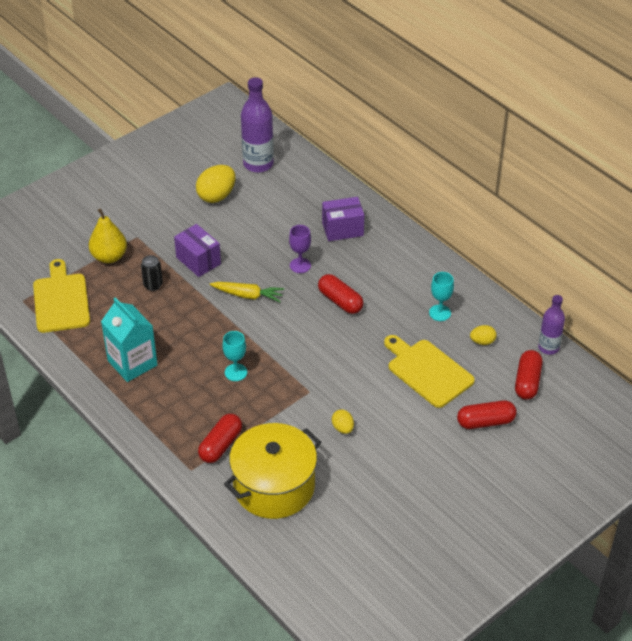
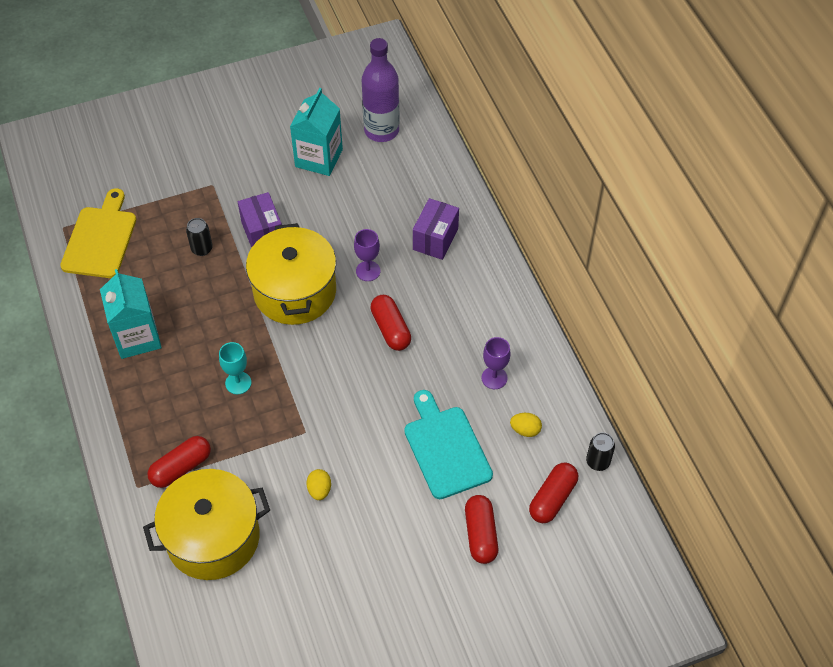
camera: 20 degrees right, 10 degrees up
yellow pear [88,208,127,263] -> none
yellow egg [196,165,235,203] -> turquoise carton [290,88,343,176]
yellow carrot [210,282,284,302] -> yellow pot [246,223,336,325]
purple box [322,197,364,241] -> purple box turned 75 degrees counterclockwise [413,198,459,260]
yellow cutting board [384,335,475,408] -> turquoise cutting board [404,390,493,499]
turquoise goblet [429,272,454,321] -> purple goblet [481,337,511,389]
red capsule [457,400,517,429] -> red capsule turned 75 degrees clockwise [465,495,498,564]
purple bottle [538,295,565,355] -> black can [586,432,615,471]

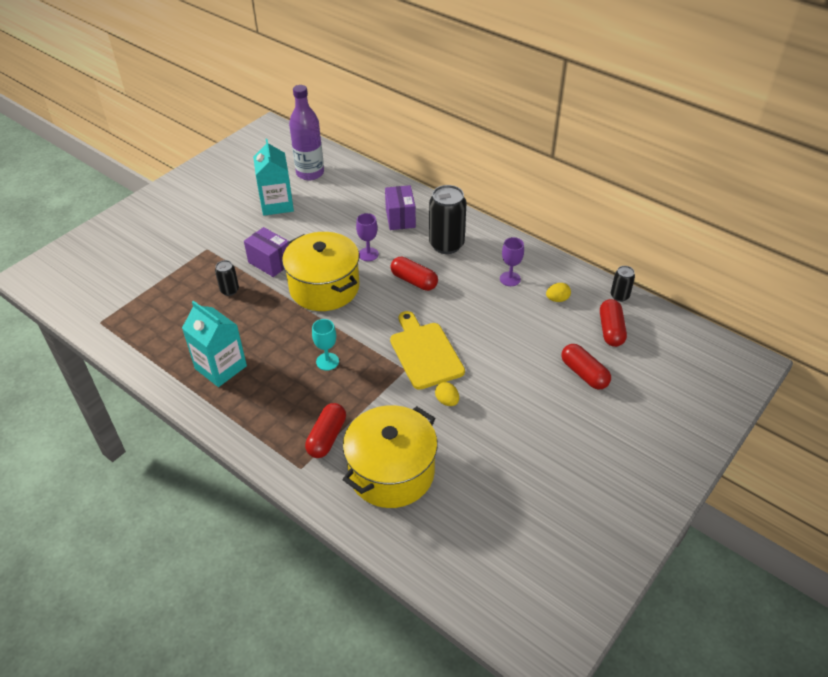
camera: 30 degrees left, 10 degrees down
yellow cutting board [60,188,136,278] -> yellow cutting board moved to [390,311,465,390]
turquoise cutting board [404,390,493,499] -> none
none -> black can [429,185,467,254]

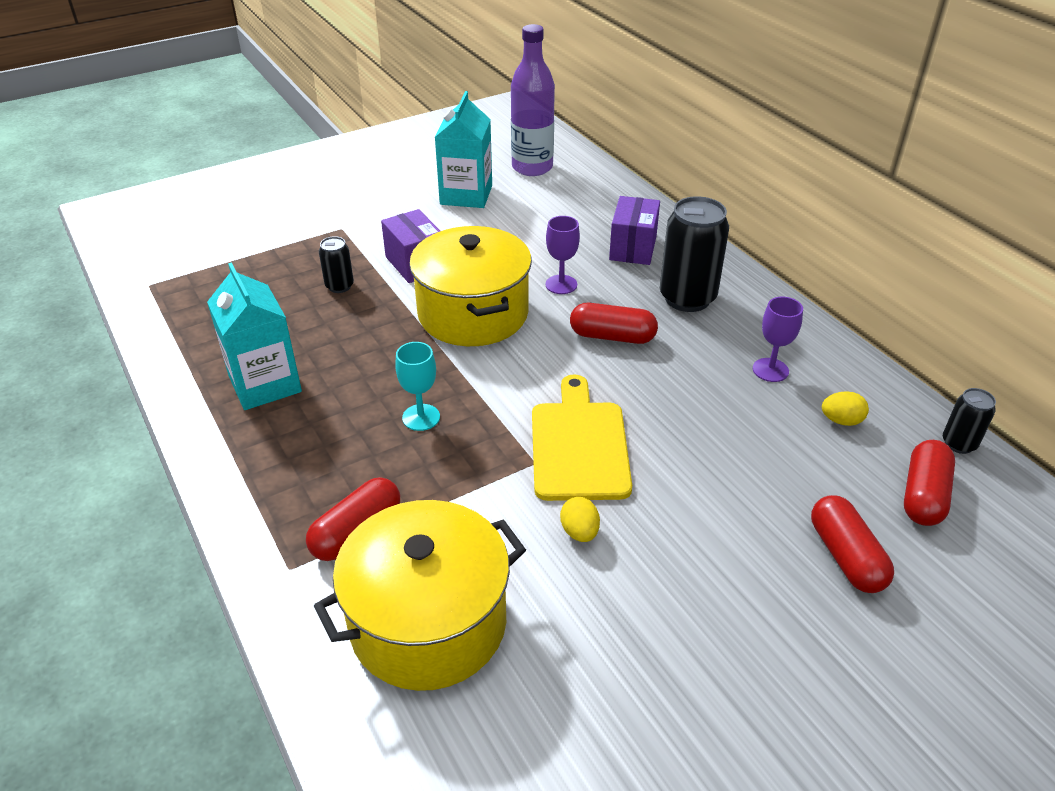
camera: 20 degrees right, 5 degrees down
red capsule [391,257,438,291] -> red capsule turned 45 degrees counterclockwise [570,303,658,344]

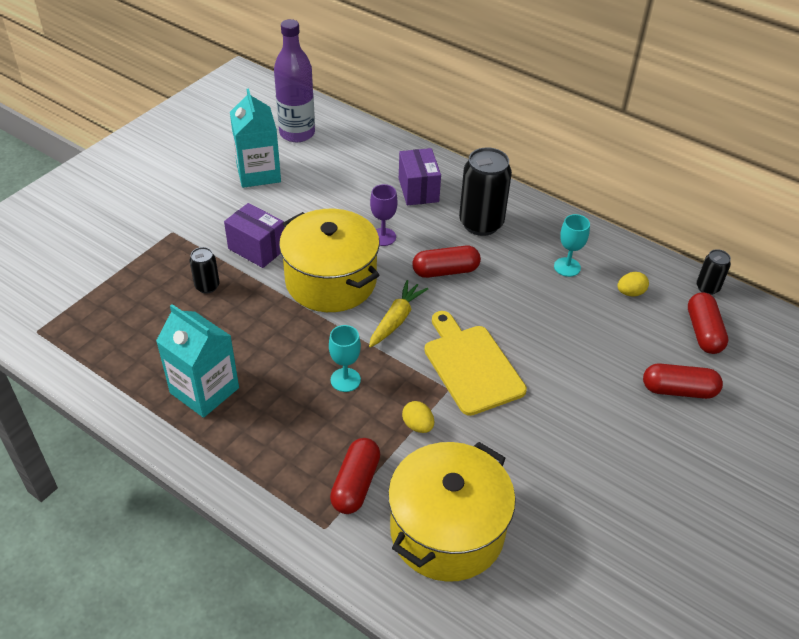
camera: 25 degrees left, 5 degrees up
yellow egg [560,497,600,542] -> yellow egg moved to [402,401,434,433]
purple goblet [753,297,803,382] -> turquoise goblet [554,214,590,277]
red capsule [811,495,894,593] -> red capsule turned 45 degrees counterclockwise [643,363,723,399]
none -> yellow carrot [369,280,428,347]

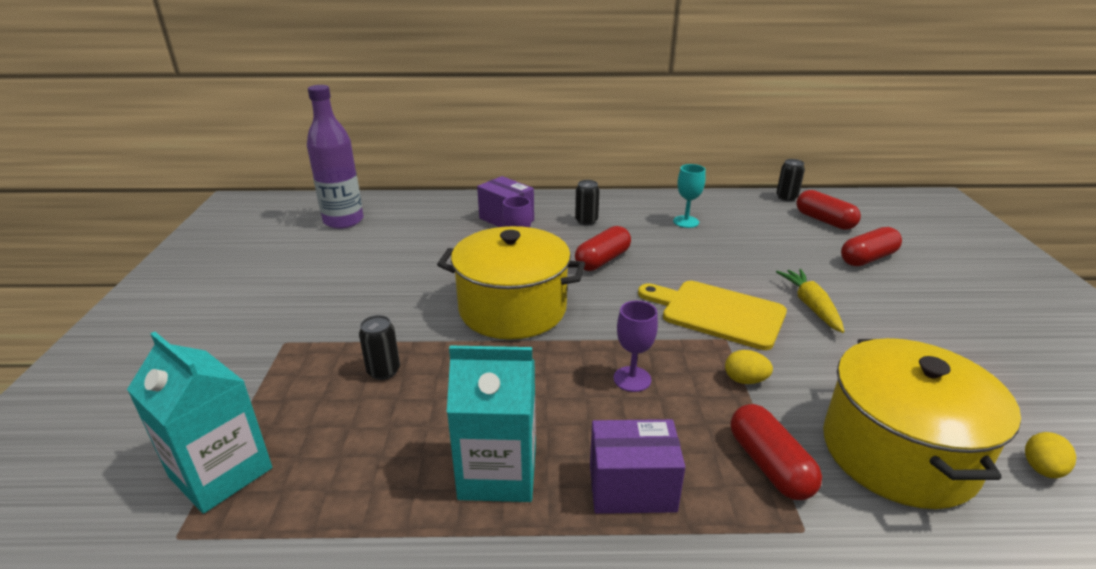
camera: 35 degrees left, 15 degrees down
purple box [224,203,284,268] -> purple box moved to [590,419,685,514]
turquoise carton [230,88,281,188] -> turquoise carton moved to [127,332,272,514]
turquoise goblet [329,325,361,392] -> purple goblet [614,301,658,392]
yellow carrot [369,280,428,347] -> yellow carrot moved to [776,269,844,333]
black can [459,147,512,236] -> black can [575,180,600,226], size x0.51
yellow egg [618,272,649,296] -> yellow egg moved to [1025,432,1076,478]

